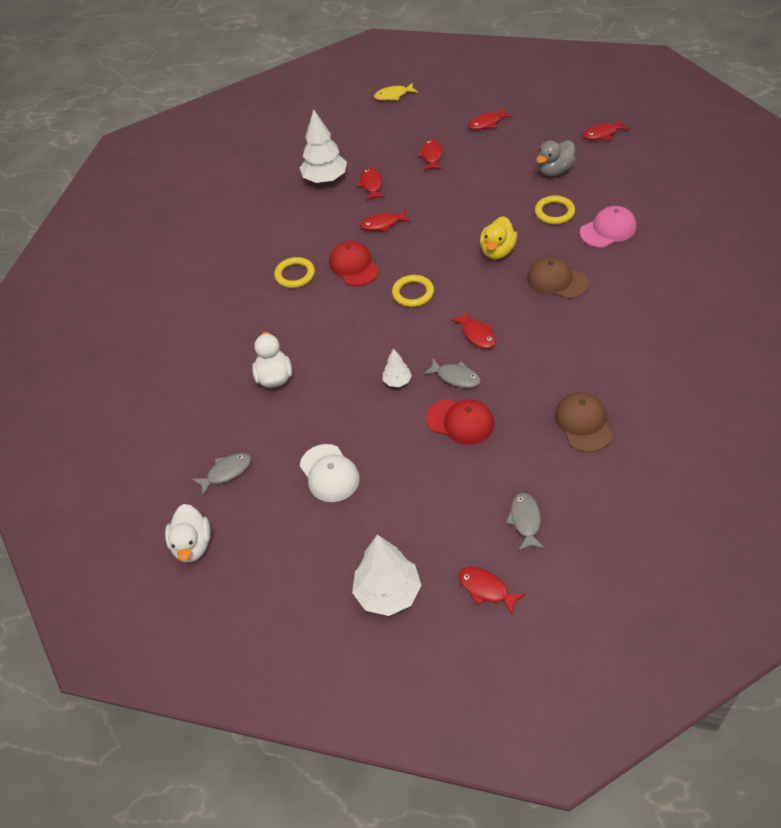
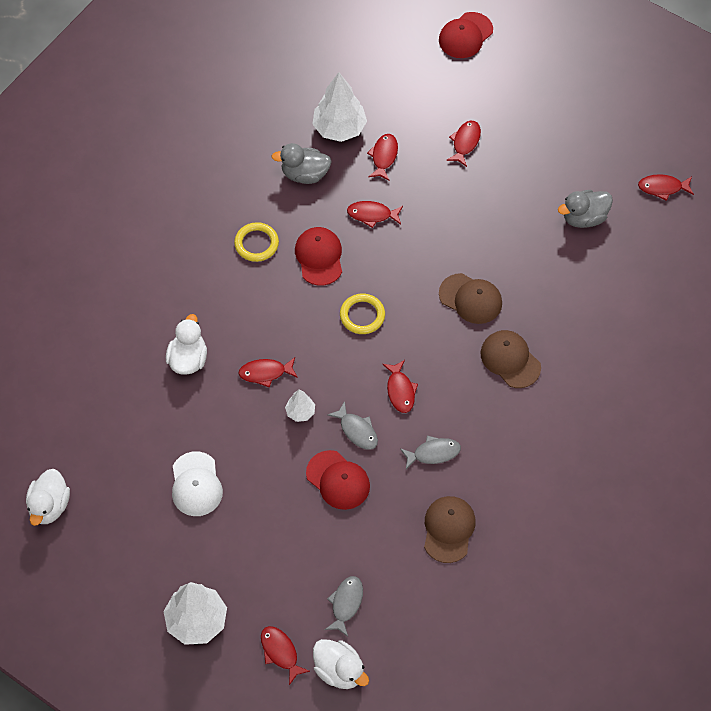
camera: 15 degrees right, 10 degrees up
grey fish [192,453,251,496] -> grey fish moved to [400,436,461,469]
yellow fish [374,82,418,100] -> red cap [439,12,493,58]
red fish [468,108,513,130] -> red fish moved to [238,357,298,387]
yellow duck [480,216,517,259] -> brown cap [439,273,502,324]
yellow ring [535,195,575,224] -> none
pink cap [580,206,636,248] -> none
none -> grey duck [271,143,332,184]
none -> white duck [313,639,369,689]

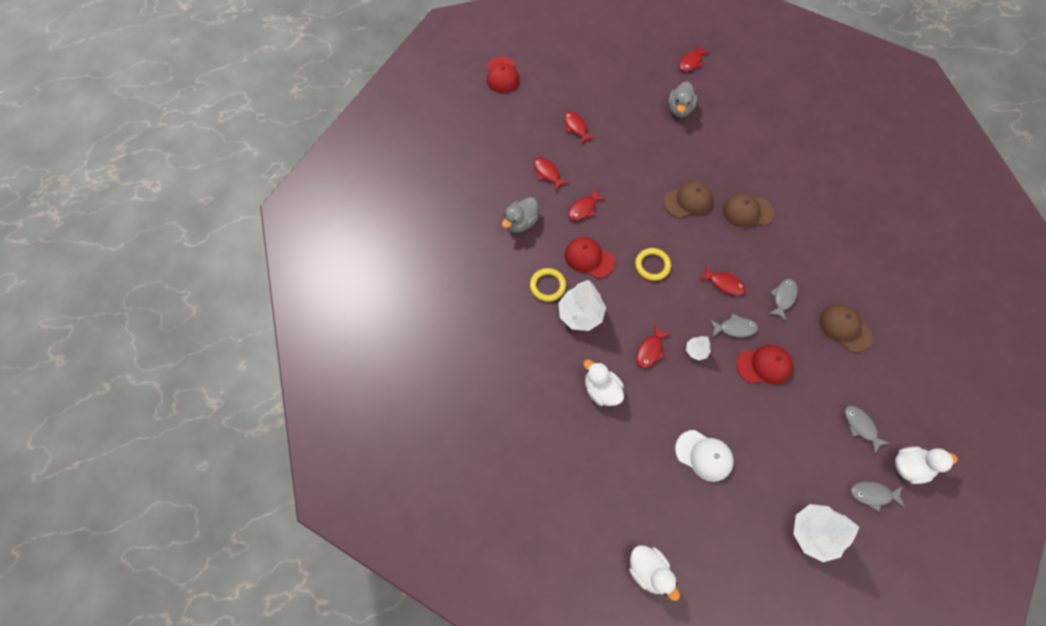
camera: 50 degrees left, 5 degrees up
red fish [261,626,310,685] -> grey fish [851,481,905,512]
white tree [312,72,367,142] -> white tree moved to [558,280,606,331]

